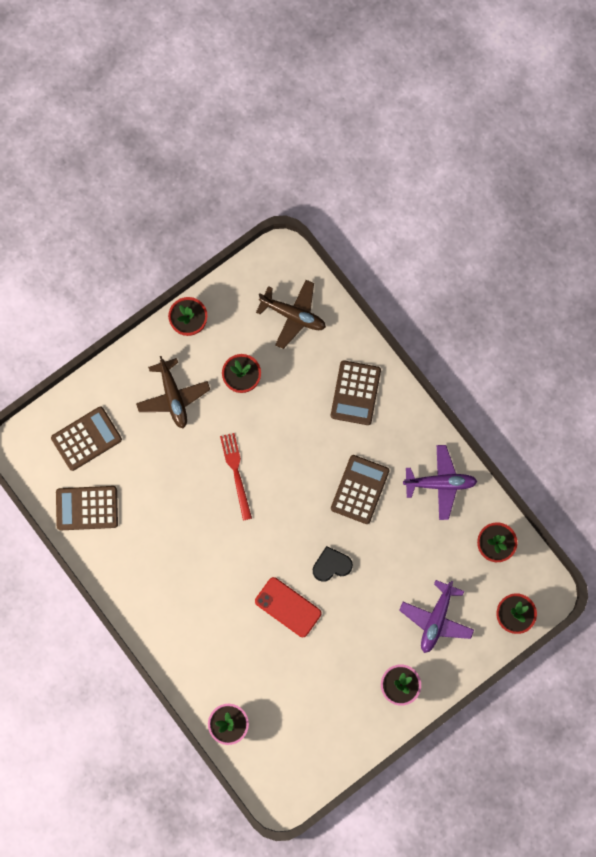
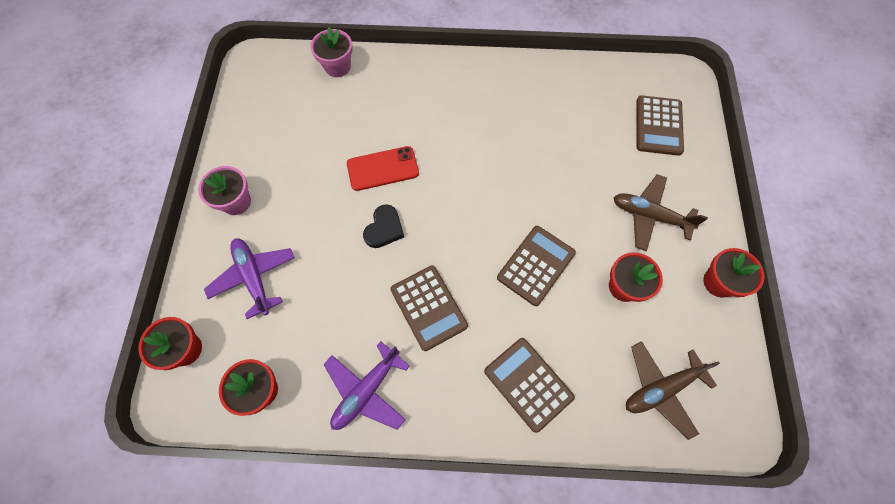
camera: 130 degrees right, 10 degrees down
brown calculator [56,486,118,530] -> brown calculator moved to [497,226,576,306]
red fork [220,433,252,521] -> none

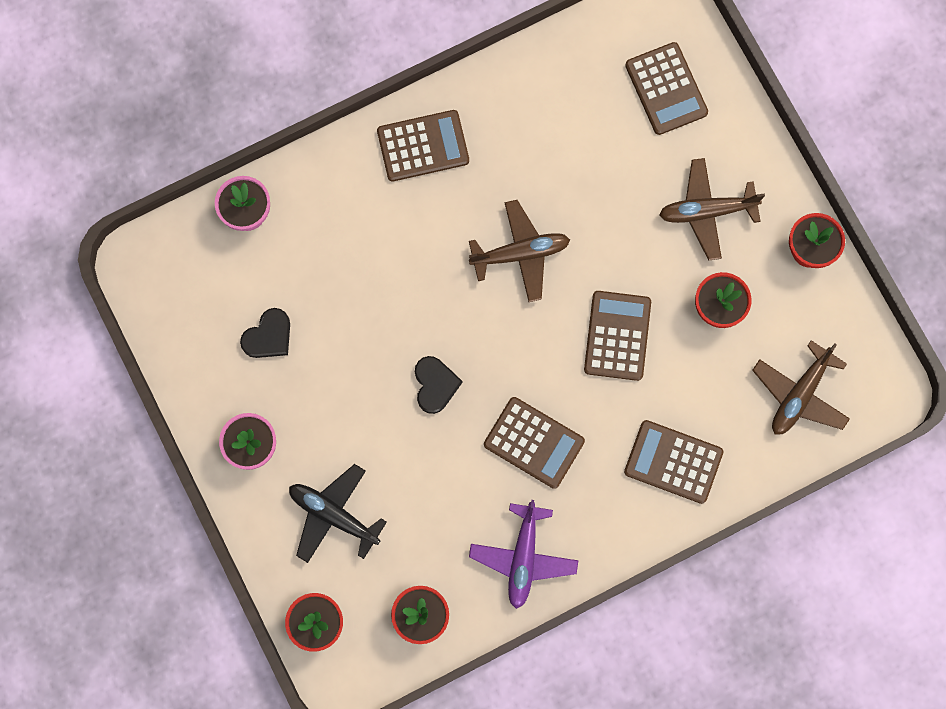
camera: 30 degrees left, 10 degrees up
purple plane [204,238,295,319] -> black plane [289,464,387,563]
red phone [347,146,419,191] -> none
none -> black heart [240,308,290,358]
none -> brown calculator [377,110,469,182]
none -> brown plane [469,200,570,302]

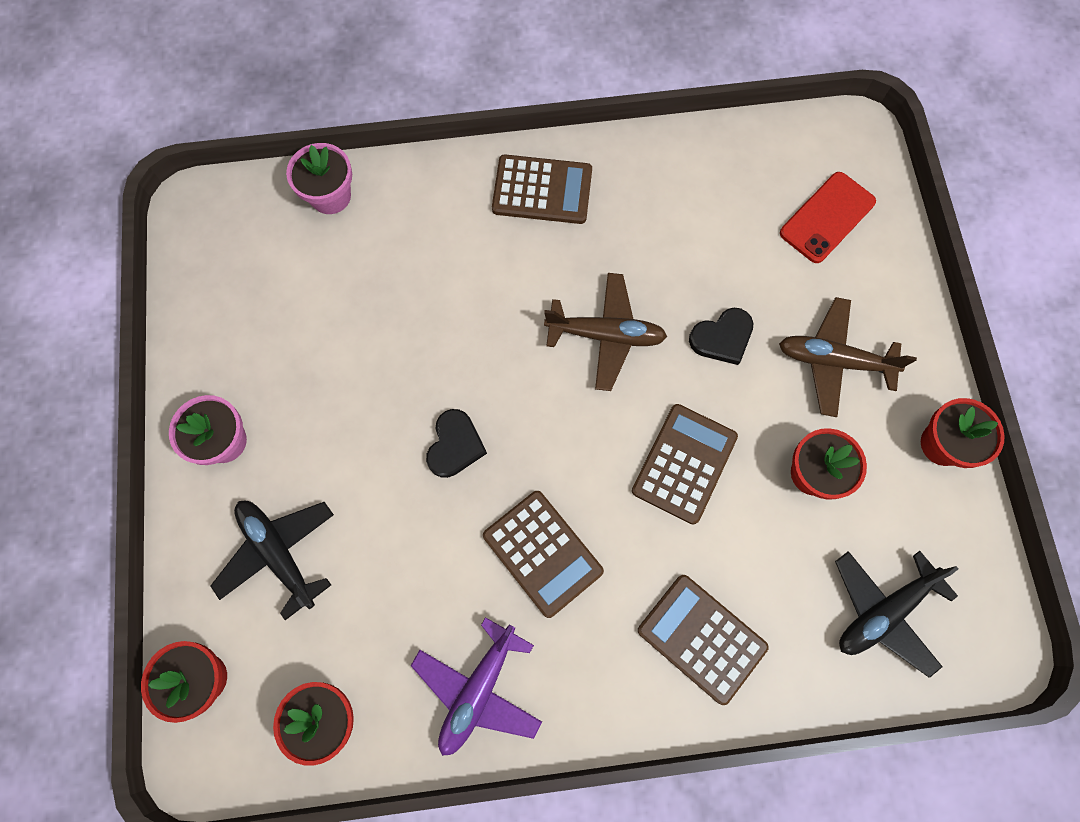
camera: 20 degrees right, 5 degrees down
black heart [240,308,290,358] -> black heart moved to [689,308,753,365]
brown calculator [625,42,708,135] -> red phone [780,172,876,263]
brown plane [752,340,850,435] -> black plane [835,551,958,678]

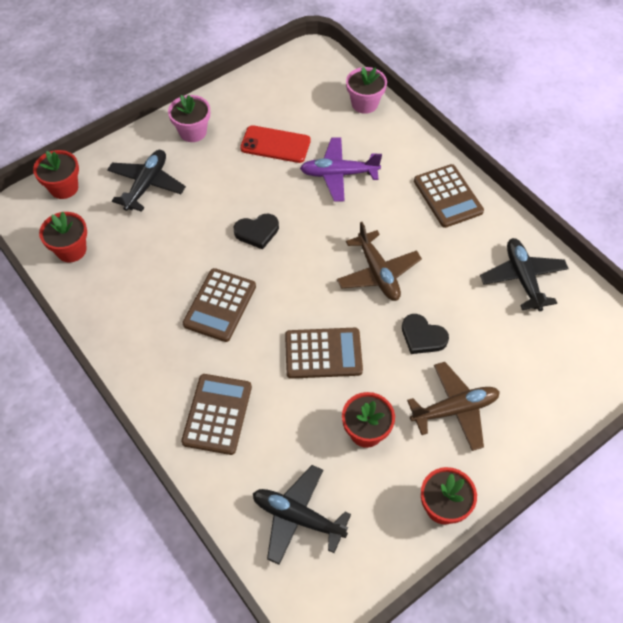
camera: 60 degrees right, 15 degrees down
purple plane [411,617,542,756] -> purple plane moved to [300,137,382,202]
brown plane [779,297,917,417] -> brown plane turned 90 degrees clockwise [407,362,500,451]
red phone [780,172,876,263] -> red phone moved to [240,125,310,163]
none -> black plane [480,238,569,312]

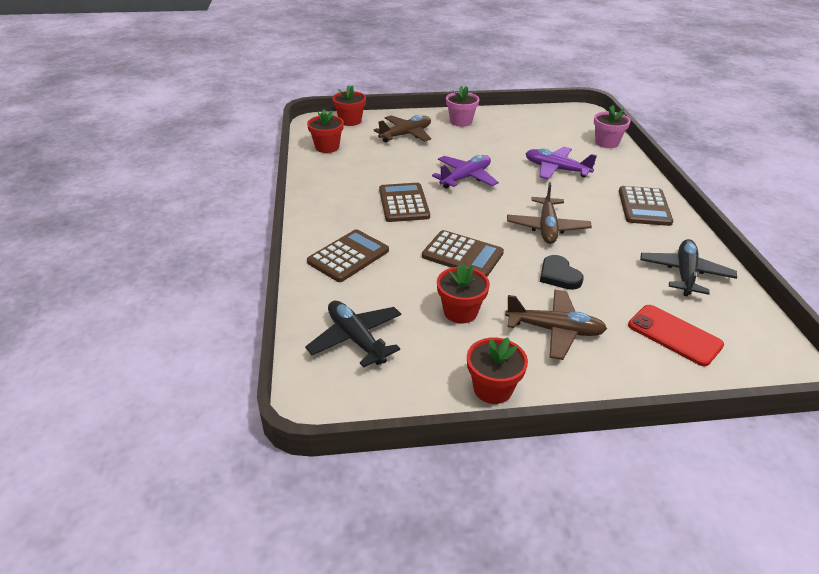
camera: 30 degrees right, 20 degrees down
black plane [107,150,186,212] -> brown plane [374,115,431,142]
brown calculator [183,268,256,342] -> brown calculator turned 120 degrees clockwise [379,183,430,222]
black heart [234,214,279,249] -> purple plane [432,155,499,189]
red phone [240,125,310,163] -> red phone moved to [628,305,724,366]

